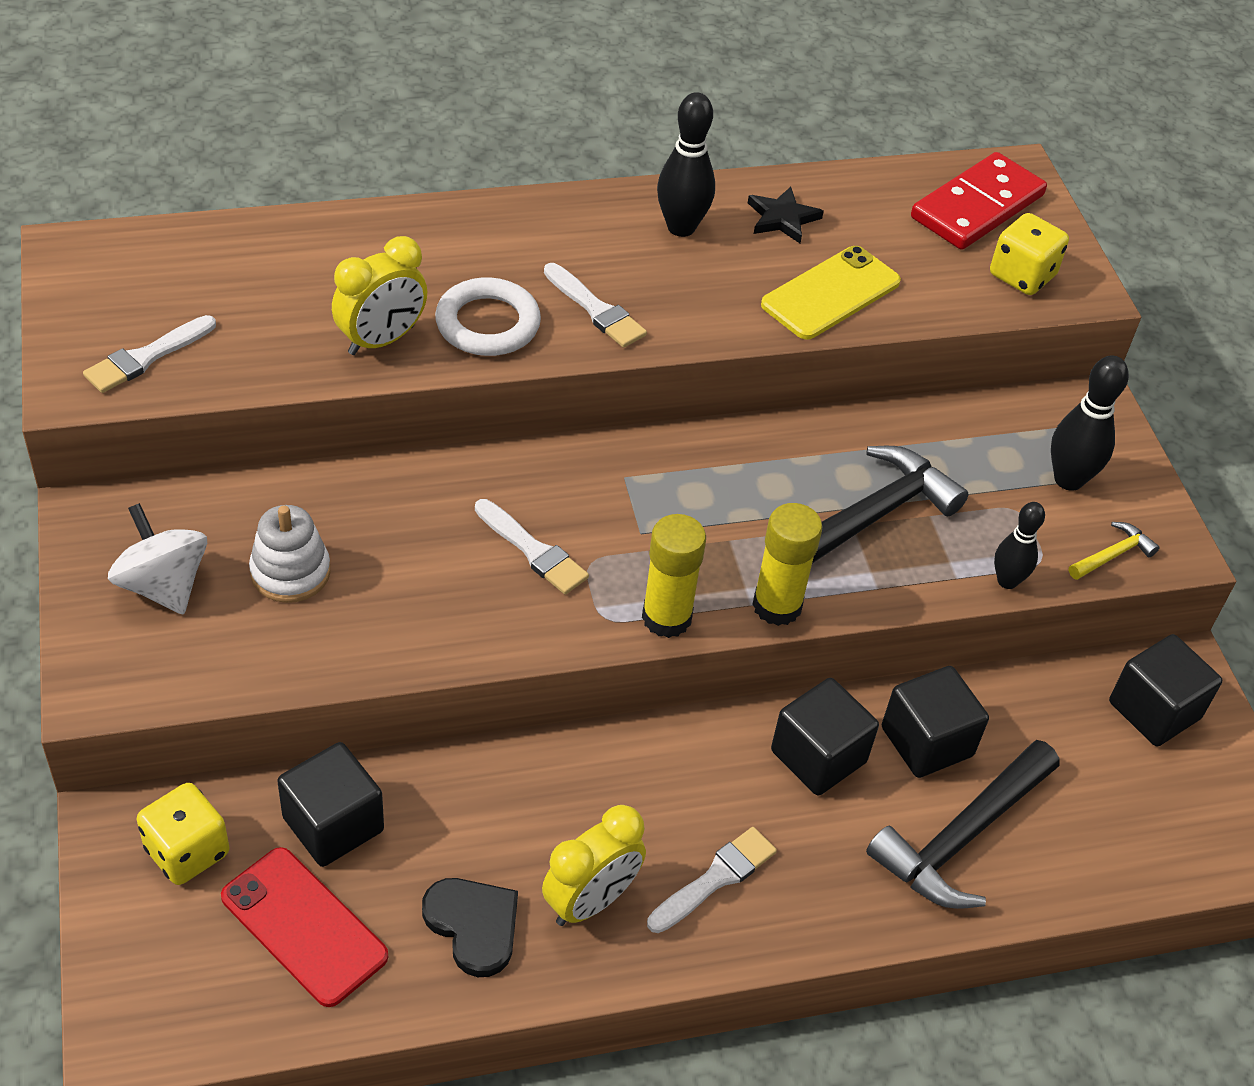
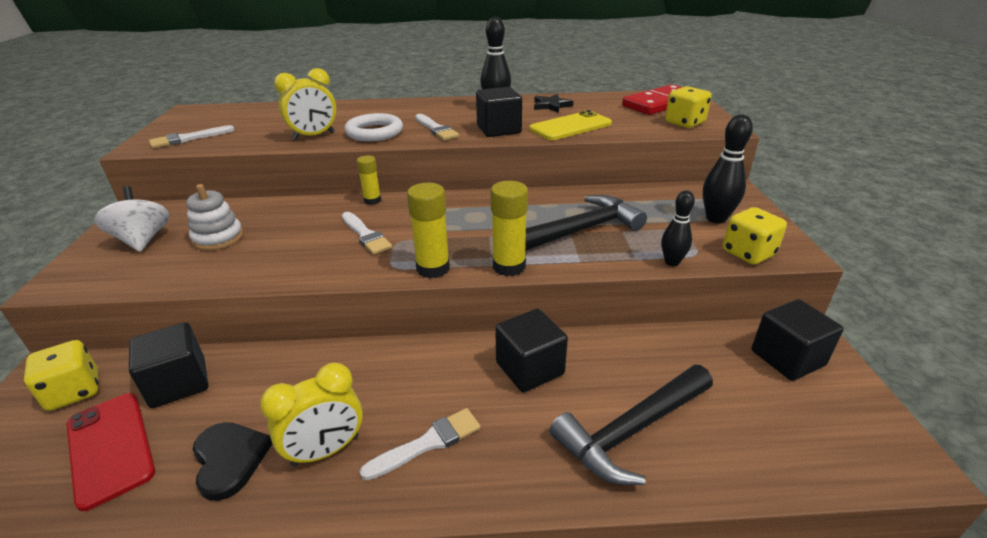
camera: 15 degrees right, 15 degrees down
black cube [882,666,989,778] -> black cube moved to [476,87,522,137]
yellow hammer [1069,522,1159,580] -> yellow dice [723,207,787,264]
none -> yellow glue stick [357,156,381,205]

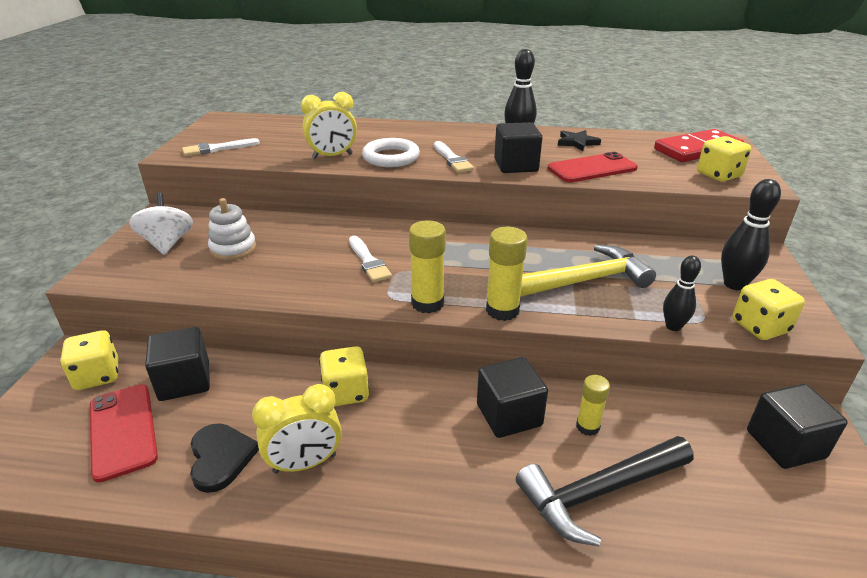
camera: 10 degrees right, 0 degrees up
yellow glue stick [357,156,381,205] -> yellow glue stick moved to [576,375,610,436]
white brush [360,408,480,480] -> none
black hammer [525,195,647,251] -> yellow hammer [520,244,656,297]
yellow phone [529,110,612,140] -> red phone [547,152,638,183]
none -> yellow dice [319,346,369,407]

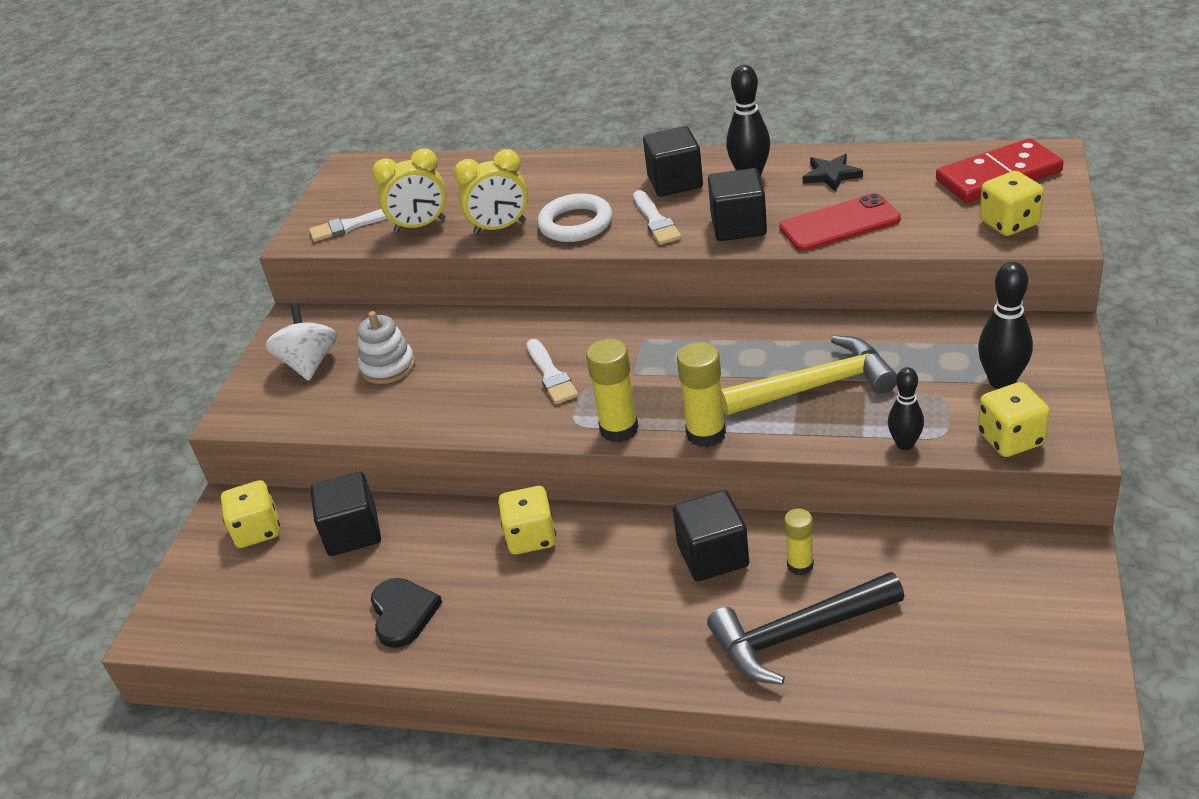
camera: 10 degrees right, 5 degrees up
red phone [90,384,158,483] -> none
yellow clock [252,384,342,473] -> yellow clock moved to [372,148,447,233]
black cube [747,384,848,469] -> black cube moved to [643,126,703,197]

